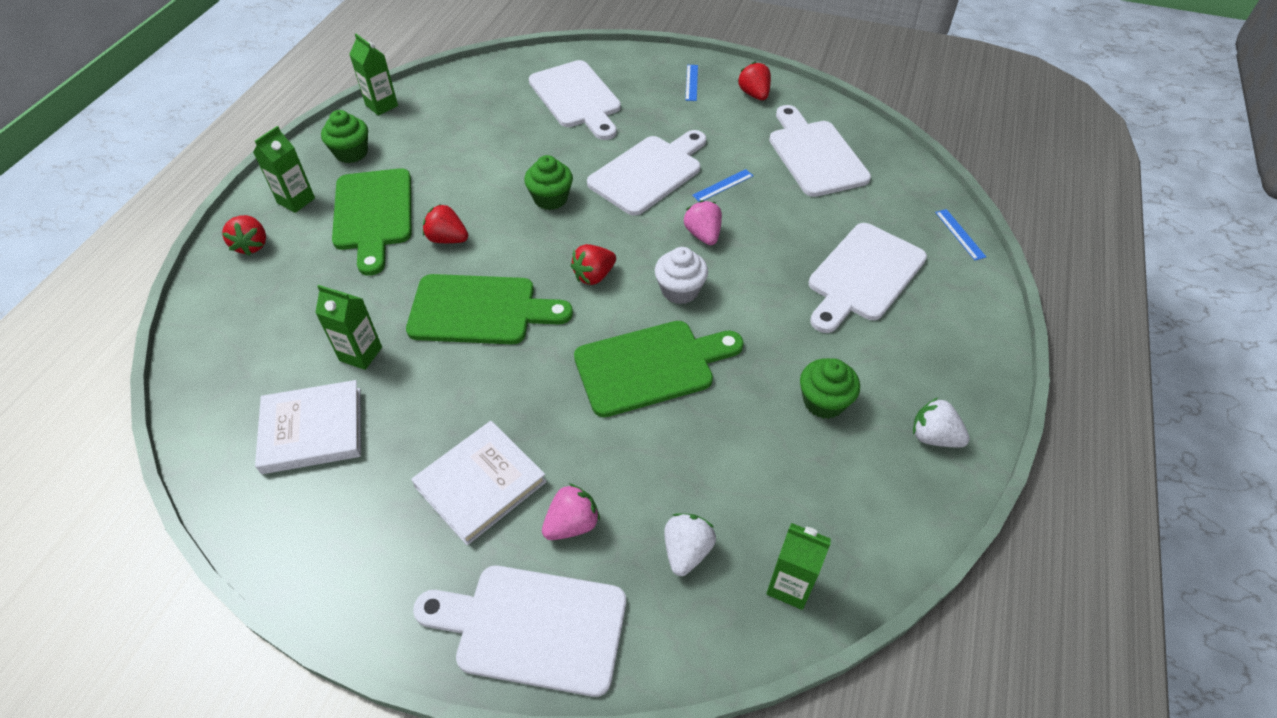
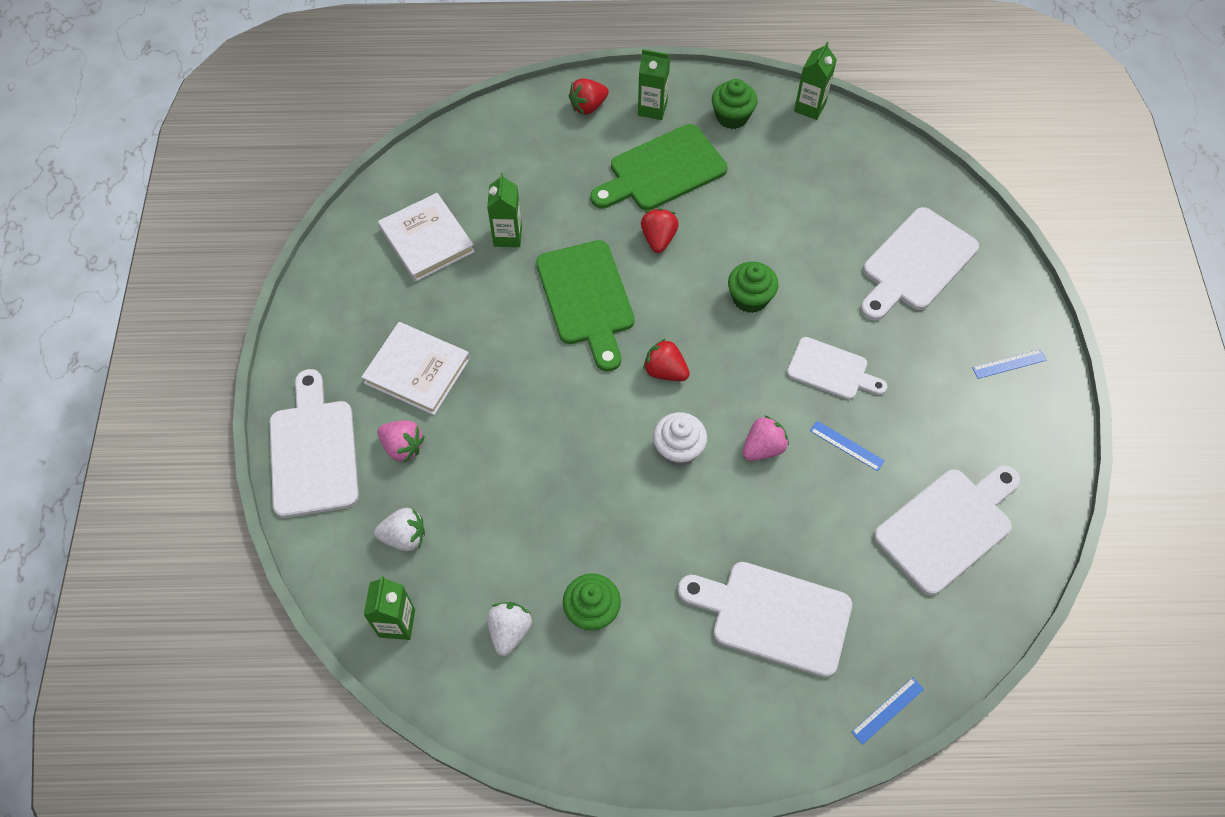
camera: 70 degrees right, 10 degrees up
green cutting board [574,321,744,417] -> none
white cutting board [587,130,706,216] -> white cutting board [787,337,887,400], size x0.63
red strawberry [738,62,771,100] -> none
white strawberry [913,398,970,447] -> white strawberry moved to [487,602,532,656]

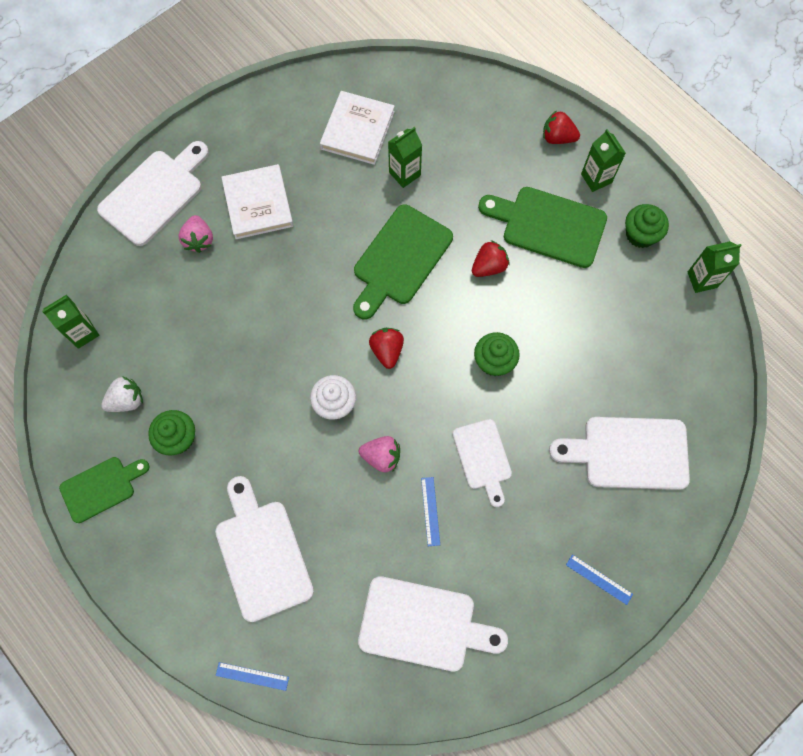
camera: 50 degrees right, 10 degrees up
white strawberry [374,508,425,552] -> none
none -> green cutting board [59,457,150,523]

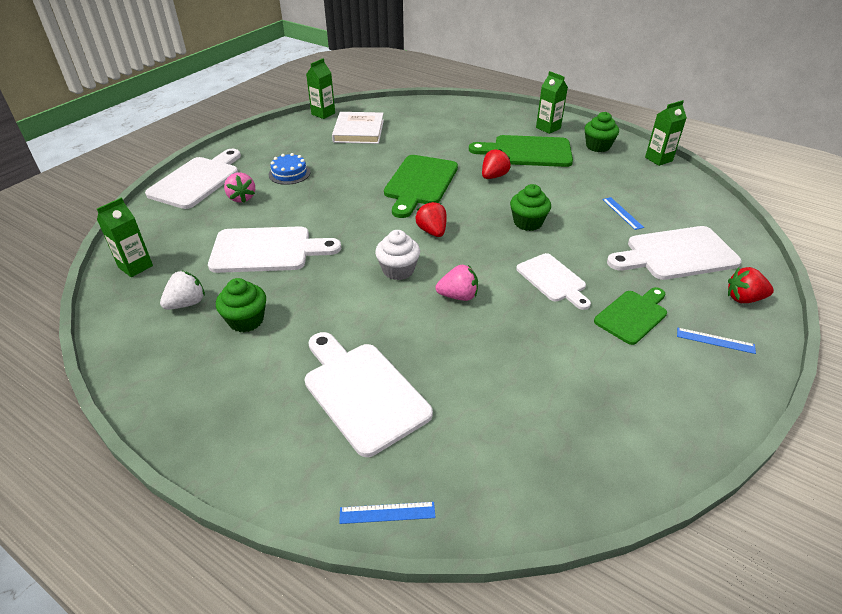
camera: 15 degrees left, 30 degrees down
green cutting board [59,457,150,523] -> green cutting board moved to [594,287,667,345]
white book [221,164,294,239] -> blue cake [269,153,311,185]
white cutting board [358,576,508,671] -> white cutting board moved to [208,226,341,273]
green carton [388,127,422,188] -> green carton moved to [306,58,335,119]
blue ruler [421,477,440,546] -> blue ruler moved to [602,197,644,230]
red strawberry [543,110,580,144] -> red strawberry moved to [728,267,774,303]

